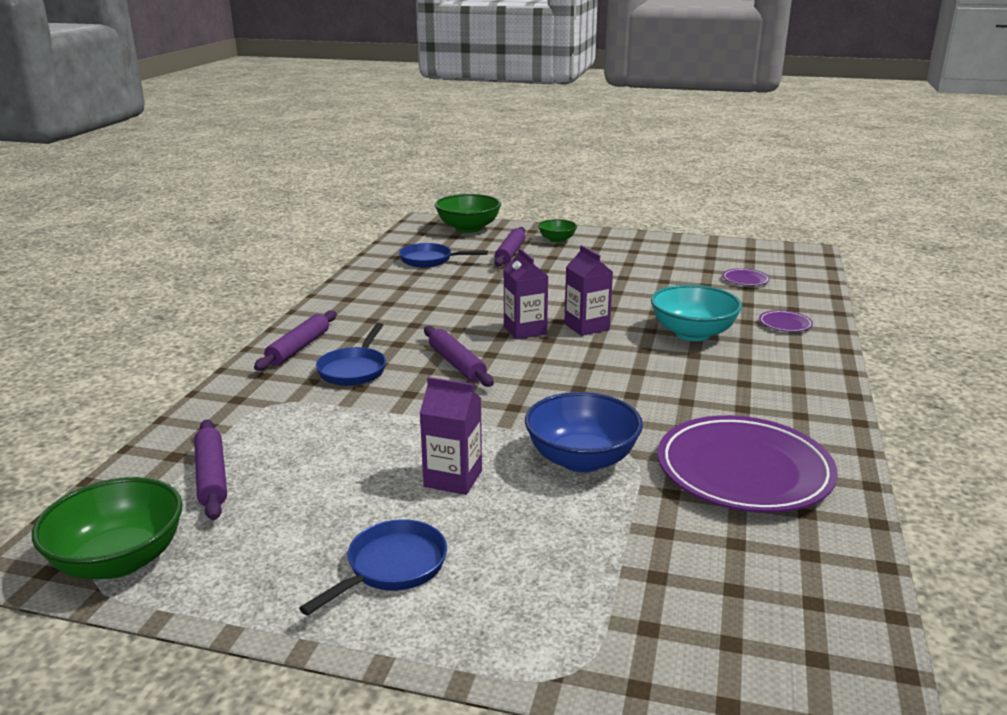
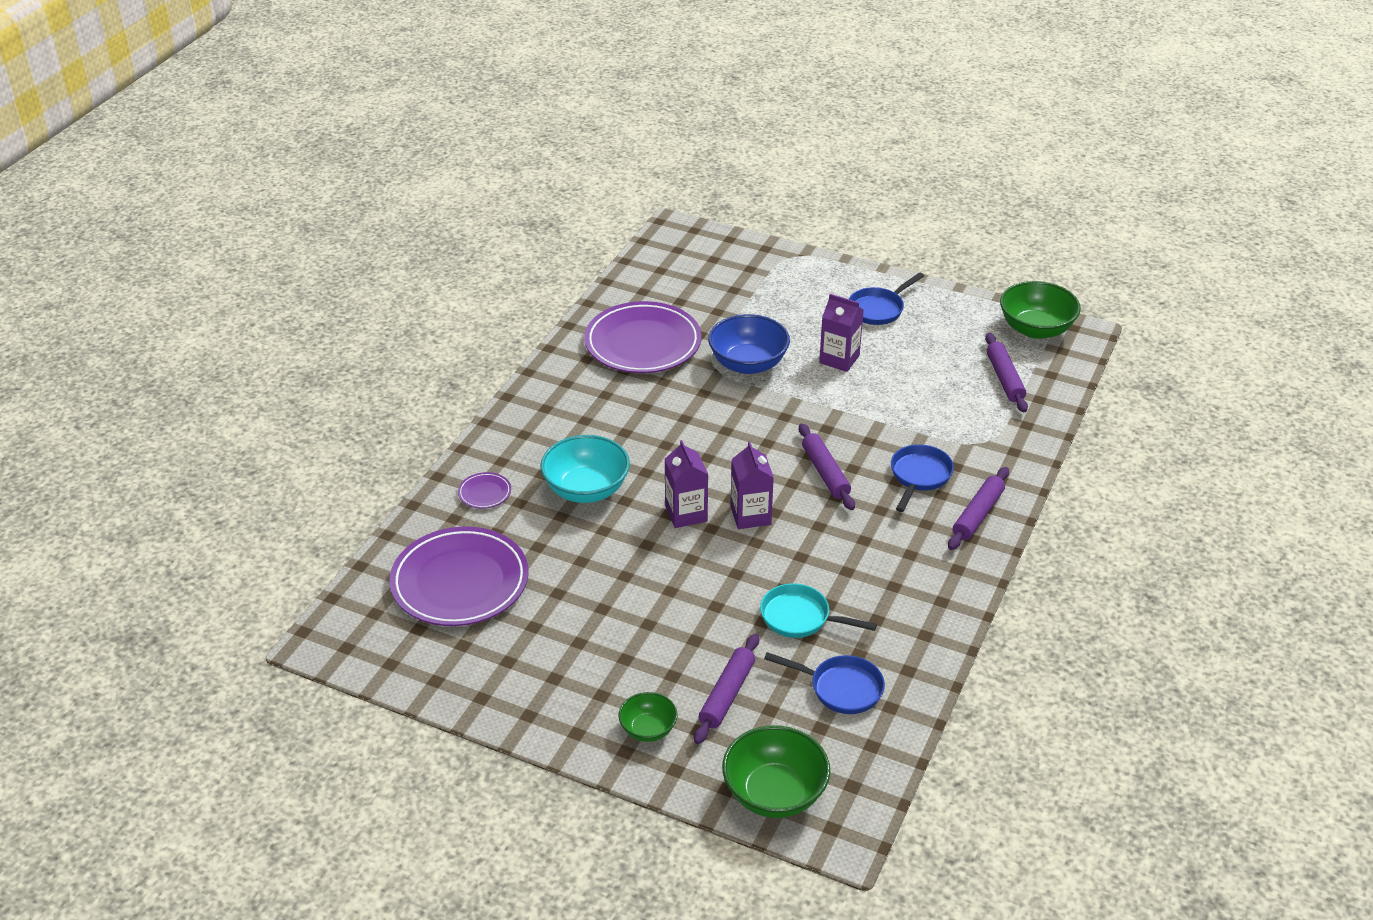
camera: 170 degrees left, 15 degrees up
purple plate [722,268,770,286] -> purple plate [389,526,529,626], size x2.44
none -> turquoise pan [760,583,877,638]

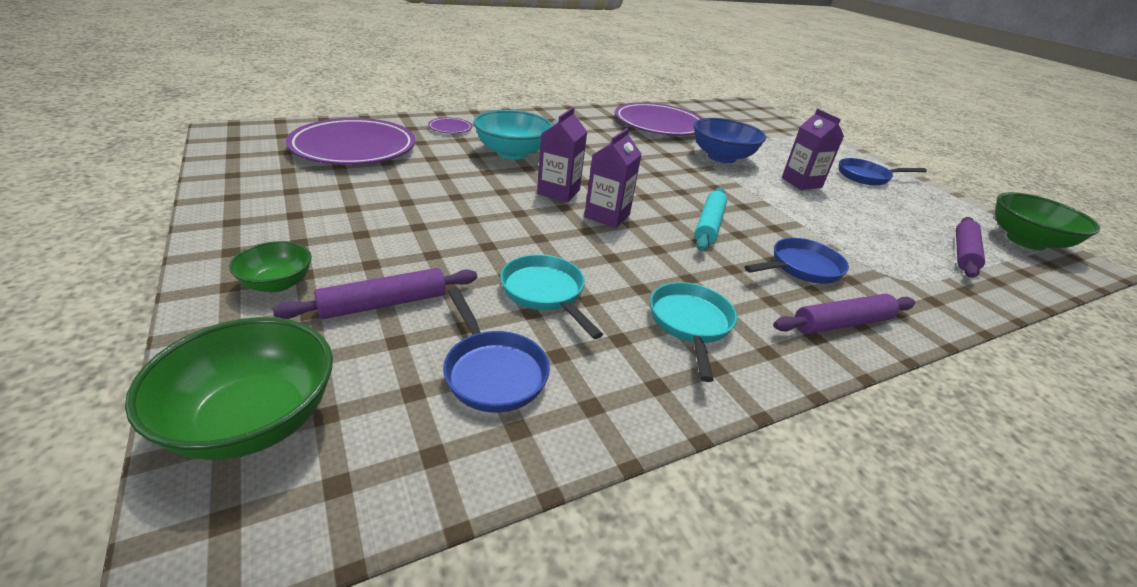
camera: 35 degrees right, 5 degrees down
purple rolling pin [799,423,855,510] -> turquoise rolling pin [694,187,727,251]
none -> turquoise pan [650,282,737,382]

